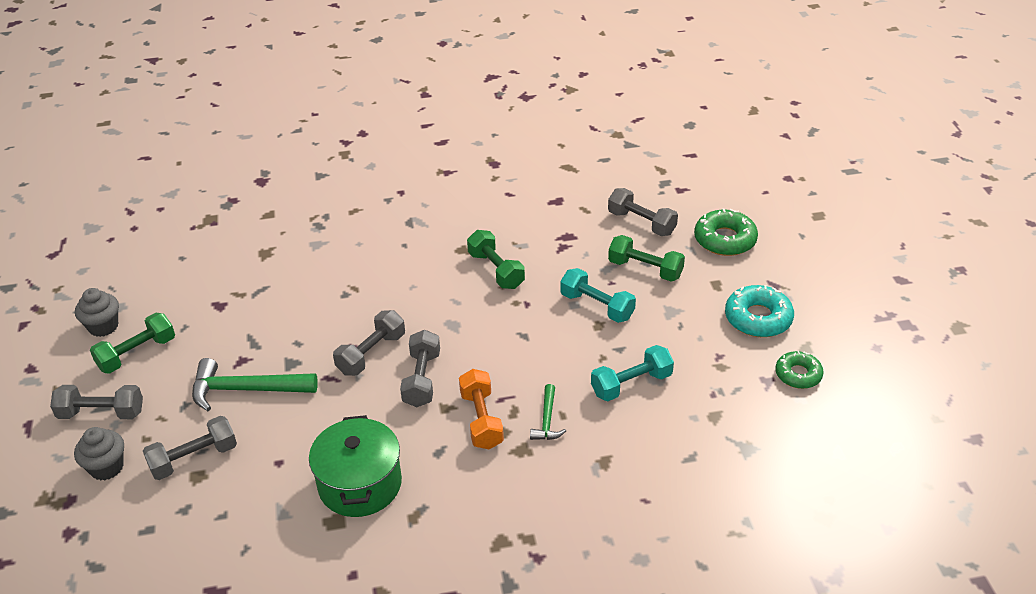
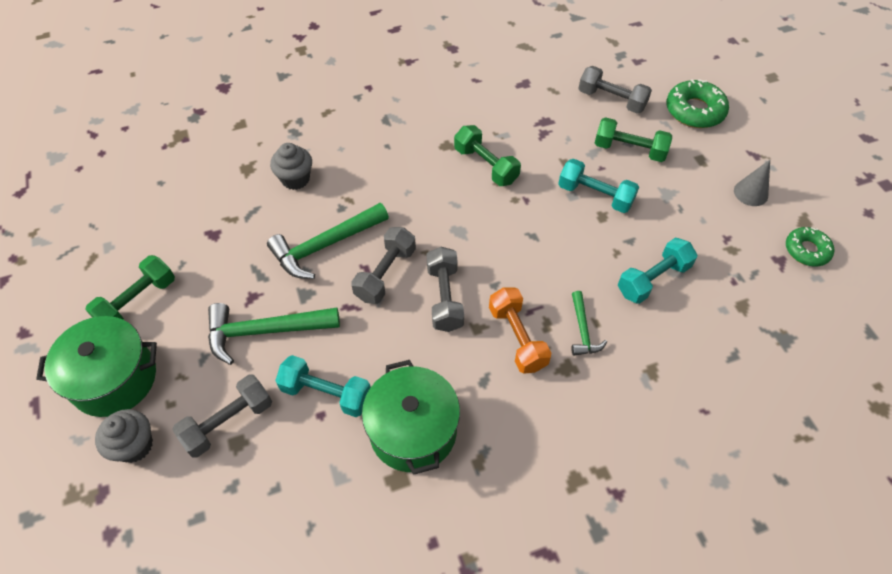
camera: 10 degrees left, 15 degrees up
grey dumbbell [50,385,143,419] -> green pot [36,316,157,417]
grey cupcake [75,288,119,337] -> grey cupcake moved to [270,143,312,190]
turquoise donut [725,285,794,337] -> grey cone [734,160,770,206]
none -> green hammer [267,203,389,279]
none -> turquoise dumbbell [275,355,371,417]

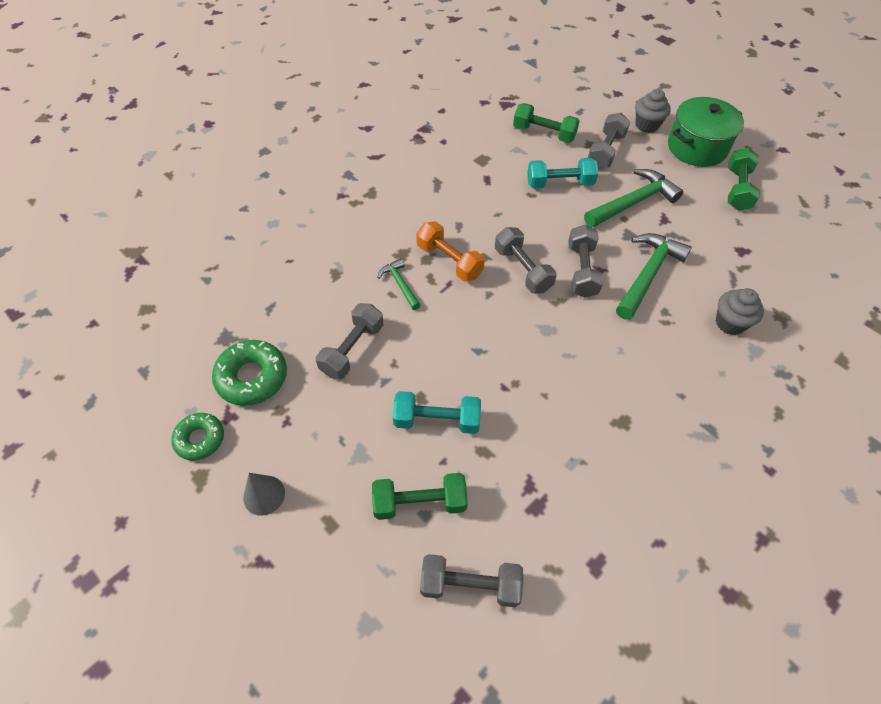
camera: 155 degrees right, 0 degrees up
green pot [362,360,460,475] -> none
green dumbbell [454,125,521,186] -> green dumbbell moved to [513,103,580,143]
turquoise dumbbell [618,238,697,304] -> grey dumbbell [316,303,383,379]
green donut [666,79,729,128] -> green donut moved to [212,340,287,406]

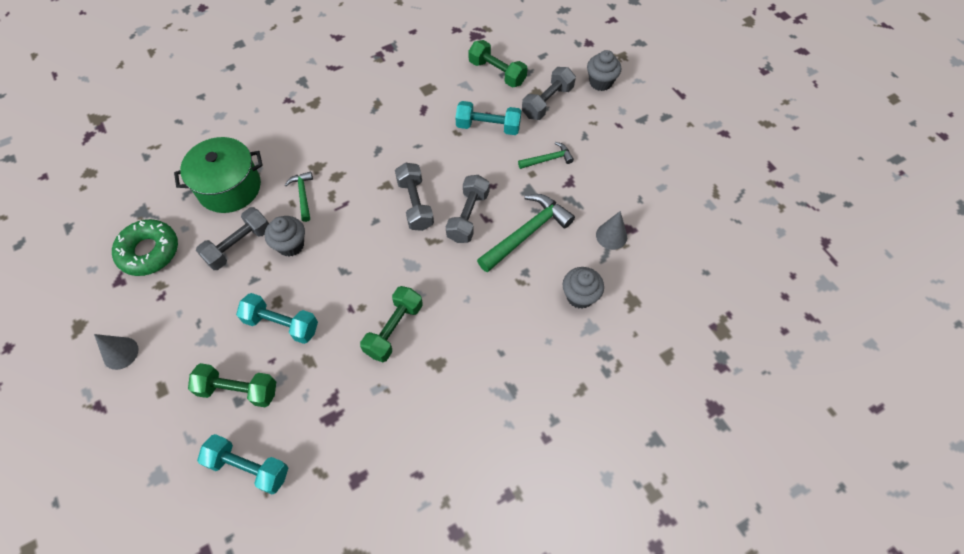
camera: 15 degrees right, 5 degrees up
green donut [171,413,224,461] -> none
orange dumbbell [416,221,485,282] -> none
grey dumbbell [420,554,523,607] -> turquoise dumbbell [197,434,288,494]
green hammer [584,169,683,228] -> green hammer [518,142,574,169], size x0.54
green pot [668,97,744,167] -> green pot moved to [174,137,263,213]
green dumbbell [728,148,760,211] -> green dumbbell moved to [360,286,423,362]
none -> grey cupcake [265,216,305,257]
none -> grey cone [596,211,627,250]

